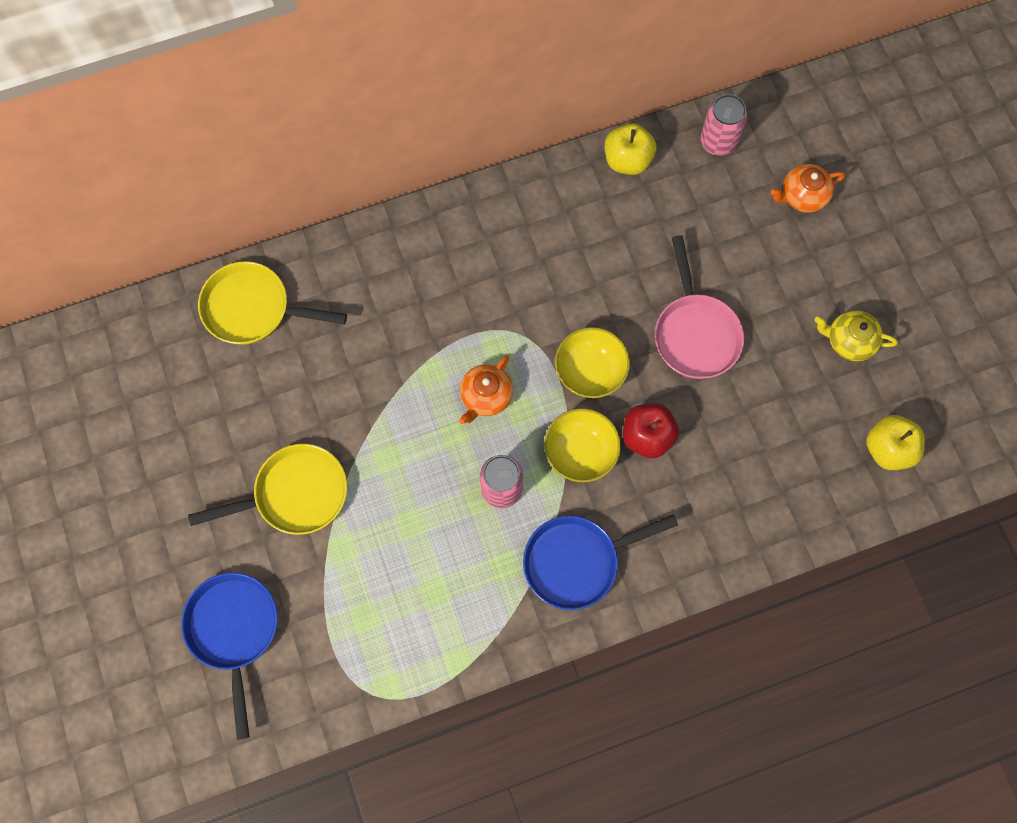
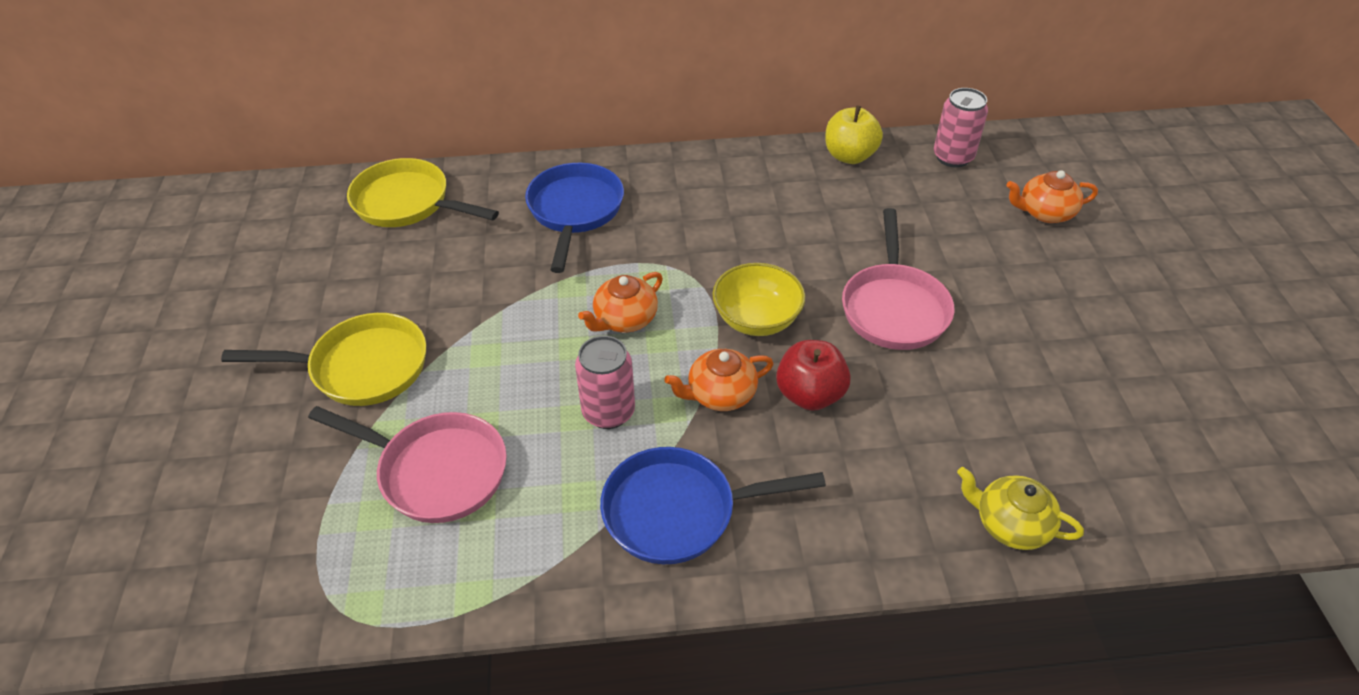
camera: 15 degrees right, 25 degrees down
blue pan [181,572,278,740] -> blue pan moved to [525,163,624,273]
yellow bowl [544,408,621,482] -> orange teapot [664,349,774,411]
yellow teapot [814,310,898,361] -> yellow teapot moved to [957,467,1084,550]
yellow apple [867,415,925,470] -> none
none -> pink pan [308,406,507,523]

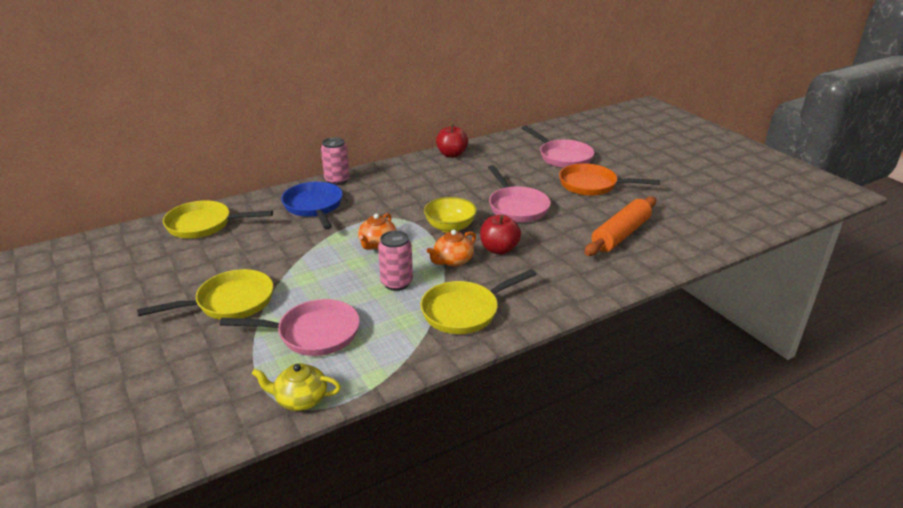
camera: 25 degrees left, 15 degrees down
blue pan [600,447,826,564] -> yellow pan [420,269,536,334]
yellow apple [825,105,883,164] -> red apple [436,124,468,158]
pink can [934,88,988,168] -> pink can moved to [321,137,350,185]
yellow teapot [957,467,1084,550] -> yellow teapot moved to [252,363,341,411]
orange teapot [1006,170,1098,223] -> pink pan [522,126,594,168]
none -> orange pan [559,163,660,196]
none -> orange rolling pin [584,196,656,256]

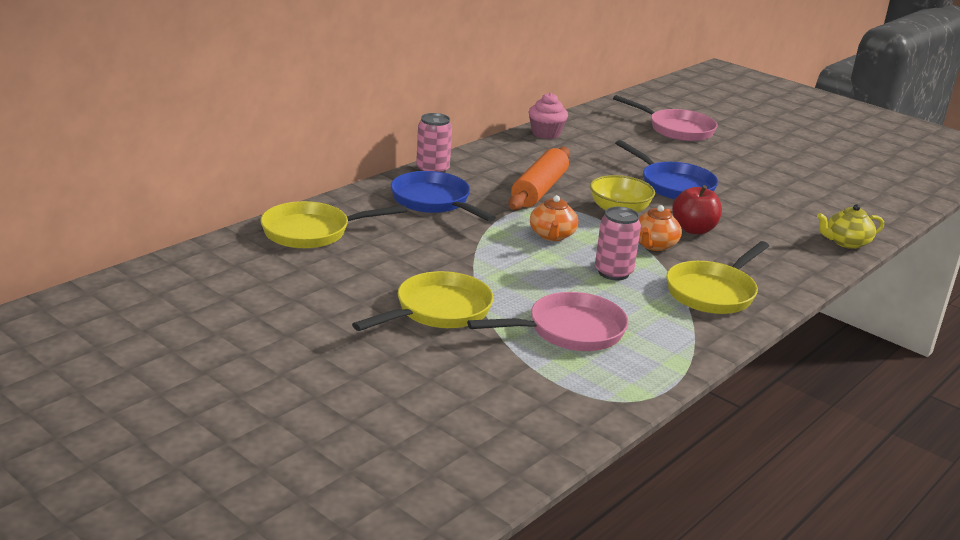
camera: 20 degrees left, 5 degrees down
yellow teapot [252,363,341,411] -> yellow teapot moved to [817,204,884,249]
red apple [436,124,468,158] -> pink cupcake [529,92,568,139]
pink pan [488,165,551,222] -> blue pan [615,140,718,199]
orange pan [559,163,660,196] -> none
orange rolling pin [584,196,656,256] -> orange rolling pin moved to [509,147,570,210]

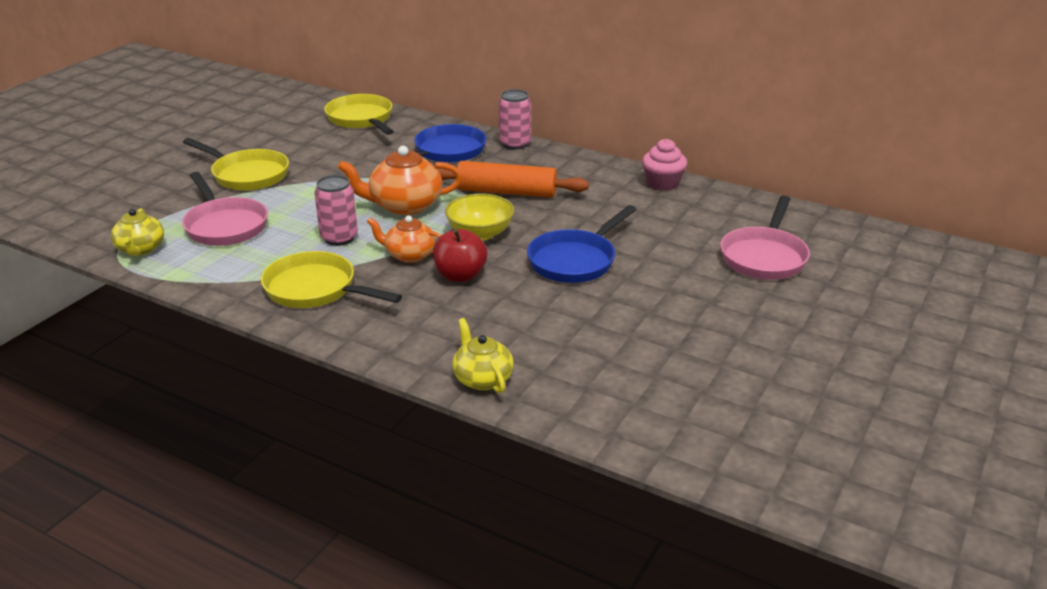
camera: 80 degrees right, 5 degrees up
orange teapot [530,195,579,241] -> orange teapot [338,146,462,215], size x1.57
none -> yellow teapot [111,208,164,256]

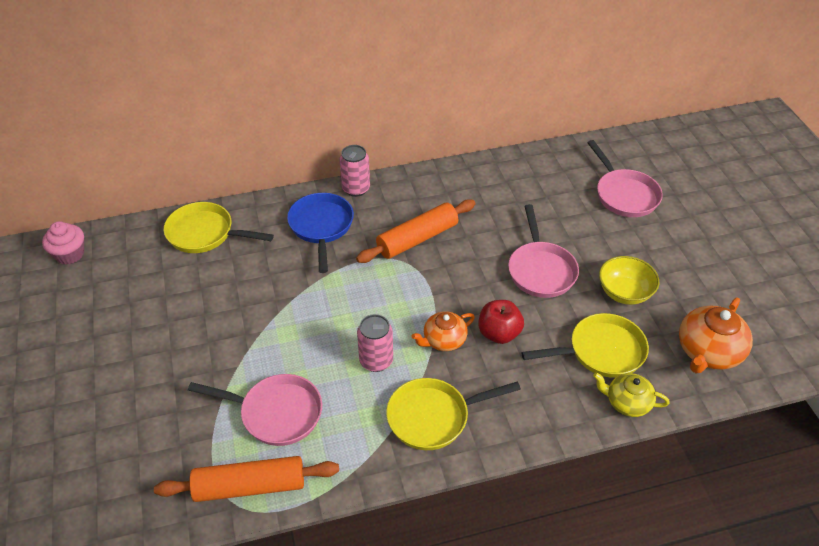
camera: 45 degrees left, 15 degrees up
yellow teapot [111,208,164,256] -> orange rolling pin [154,456,339,502]
yellow pan [183,138,289,191] -> yellow pan moved to [521,313,649,378]
orange teapot [338,146,462,215] -> orange teapot moved to [679,298,753,373]
yellow bowl [445,194,514,240] -> yellow bowl moved to [599,256,659,305]
blue pan [527,205,637,283] -> pink pan [508,204,579,298]
pink cupcake [642,139,687,191] -> pink cupcake moved to [42,221,84,264]

